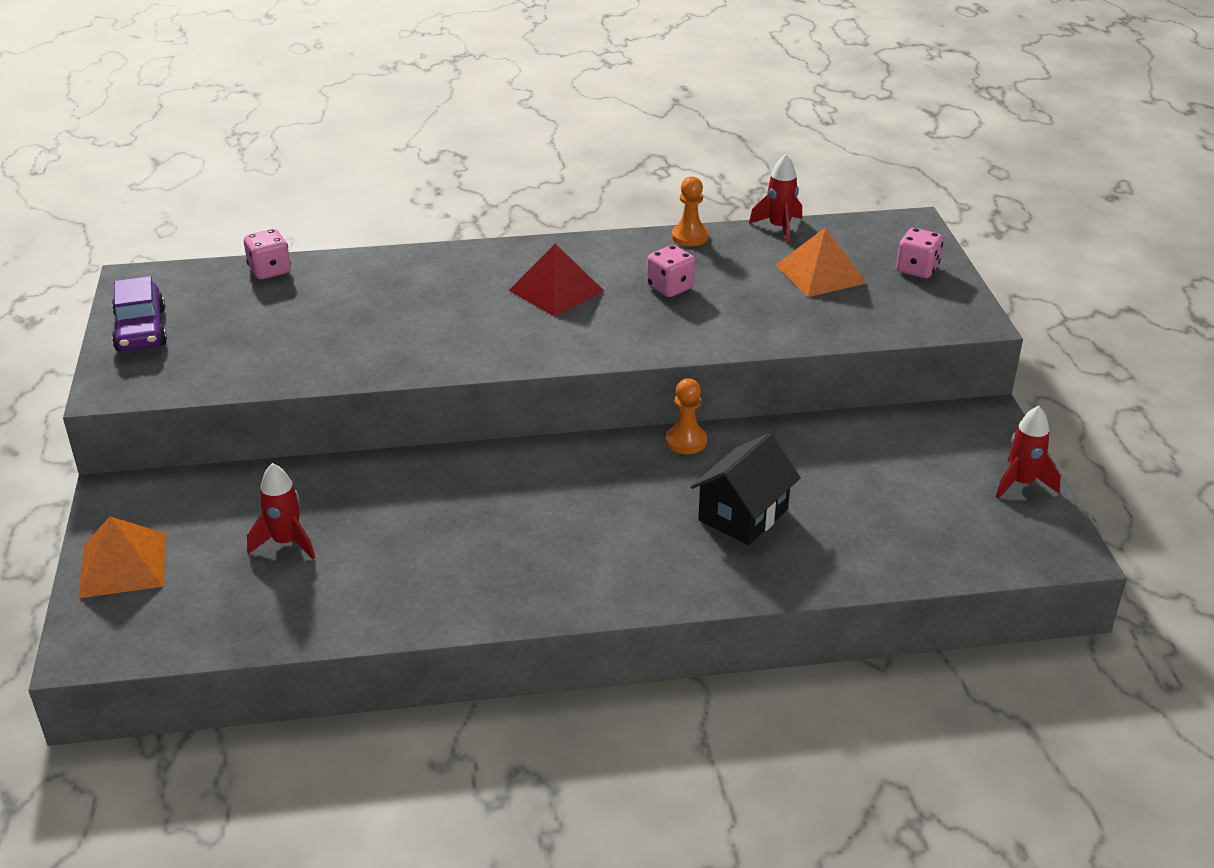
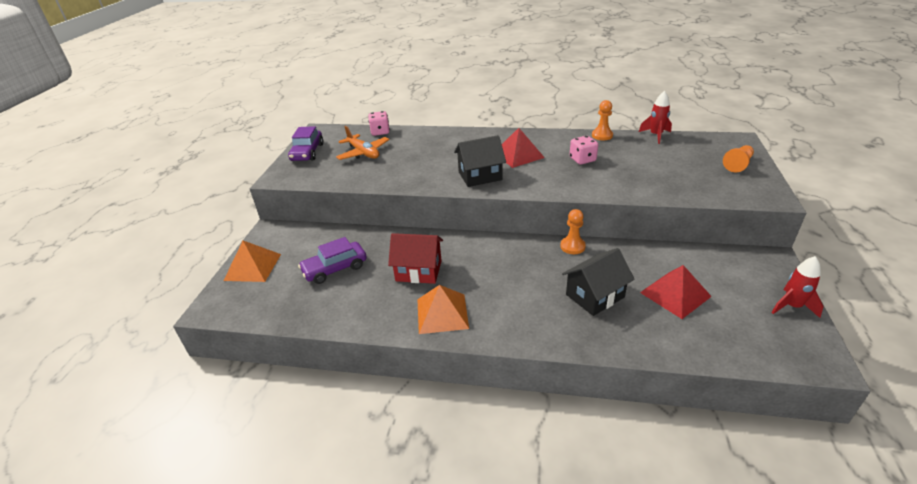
camera: 20 degrees right, 0 degrees up
red rocket [247,463,315,559] -> purple car [298,237,367,284]
orange pyramid [776,227,867,297] -> orange pyramid moved to [417,285,469,334]
pink dice [896,228,943,278] -> orange pawn [723,145,754,172]
none -> orange plane [336,126,390,160]
none -> red house [388,233,443,284]
none -> black house [454,135,506,187]
none -> red pyramid [640,265,712,319]

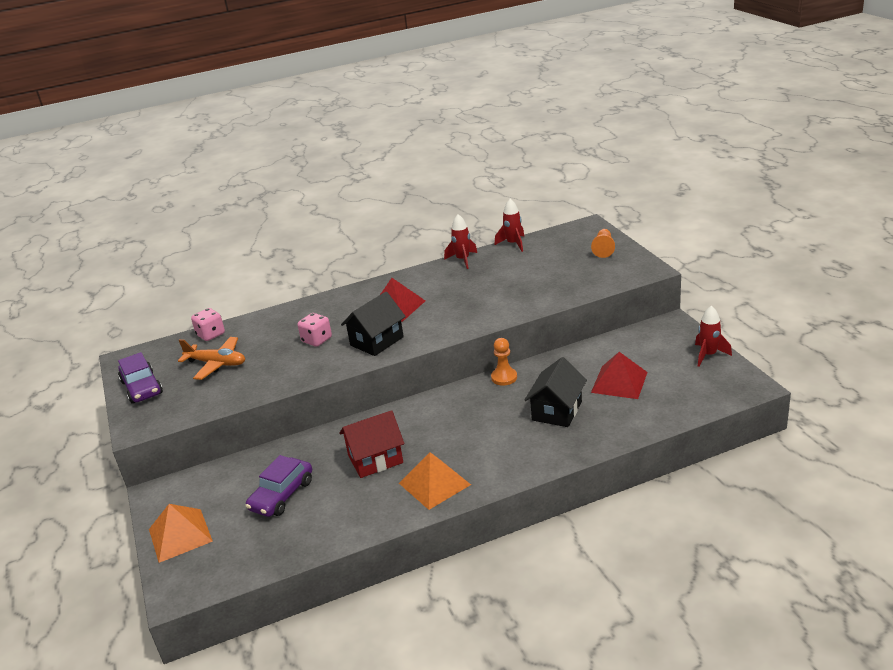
camera: 30 degrees left, 5 degrees down
pink dice [570,136,598,165] -> pink dice moved to [298,313,332,347]
orange pawn [592,100,613,140] -> red rocket [444,214,477,269]

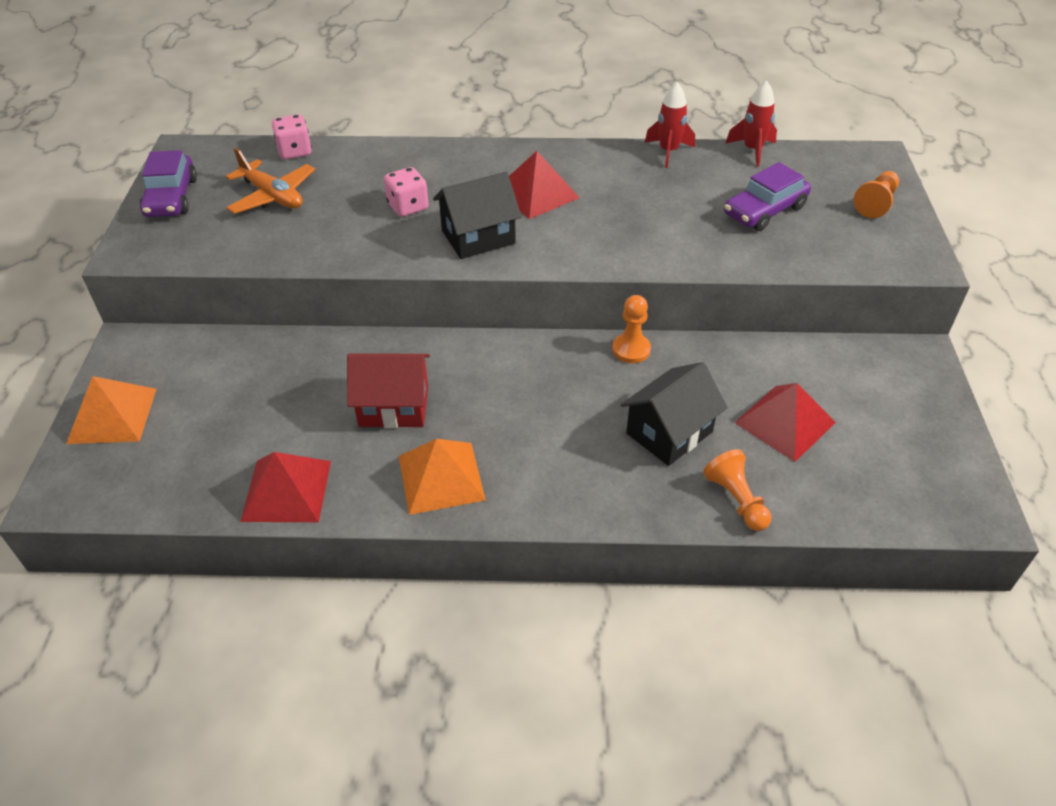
camera: 20 degrees right, 15 degrees up
purple car [245,455,312,517] -> purple car moved to [724,162,811,231]
red rocket [695,305,732,367] -> none
none -> red pyramid [240,452,331,522]
none -> orange pawn [703,449,772,531]

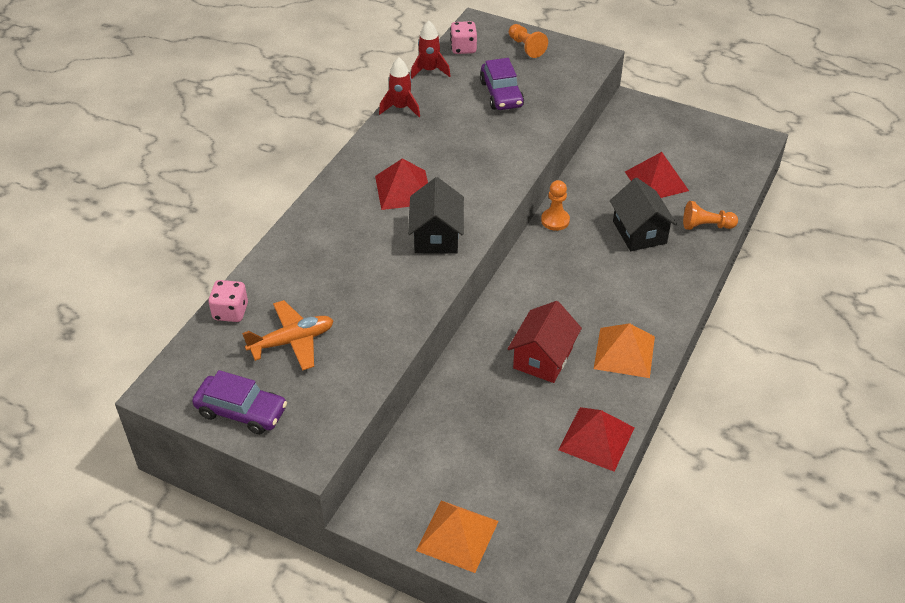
camera: 65 degrees left, 0 degrees up
pink dice [384,167,429,217] -> pink dice moved to [450,21,477,54]

